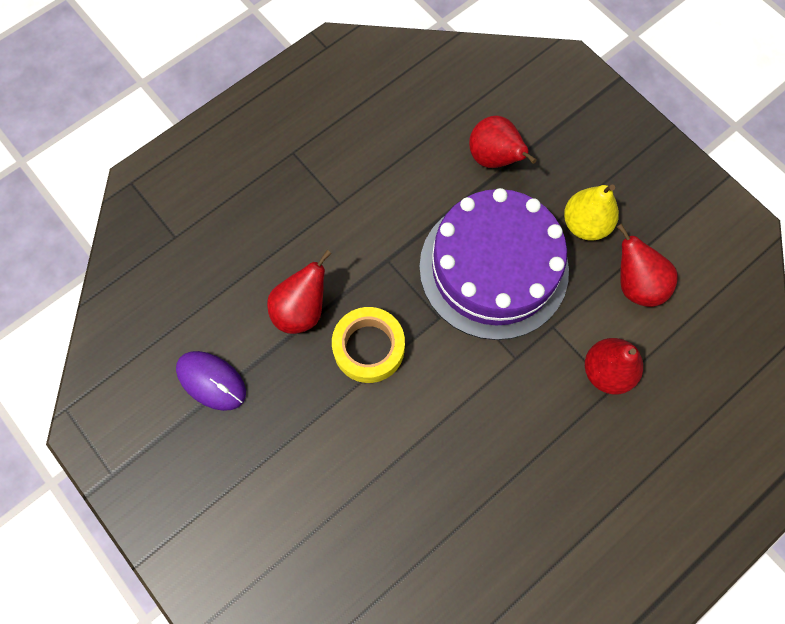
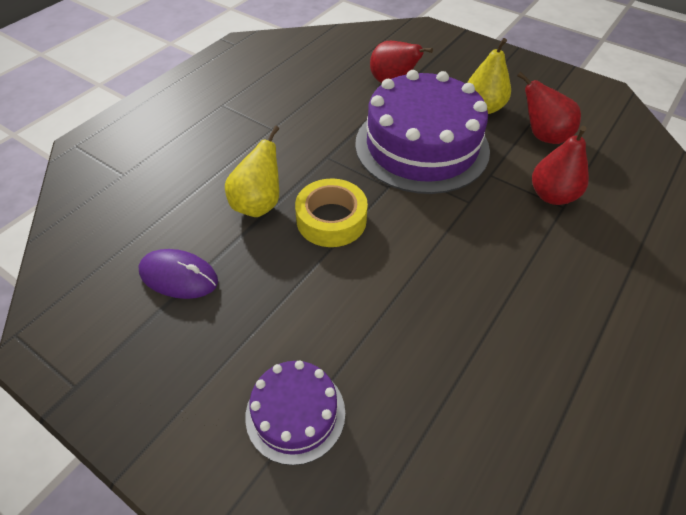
camera: 15 degrees left, 20 degrees down
red pear [267,250,332,334] -> yellow pear [225,125,279,217]
none -> purple cake [245,360,345,465]

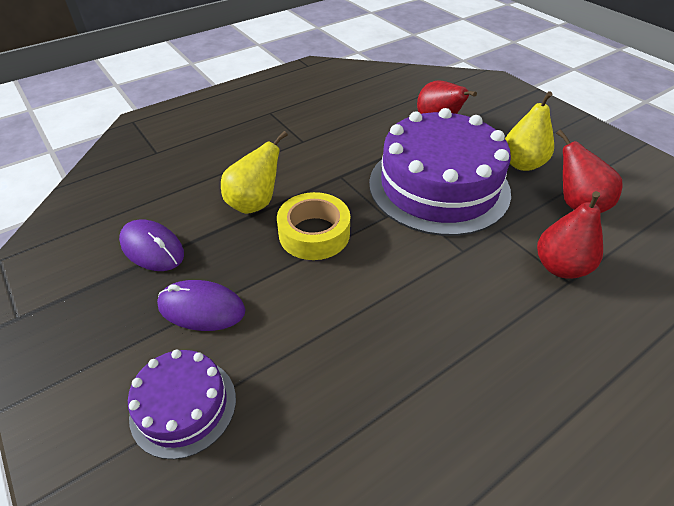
camera: 20 degrees right, 5 degrees down
none -> purple mouse [157,280,246,331]

